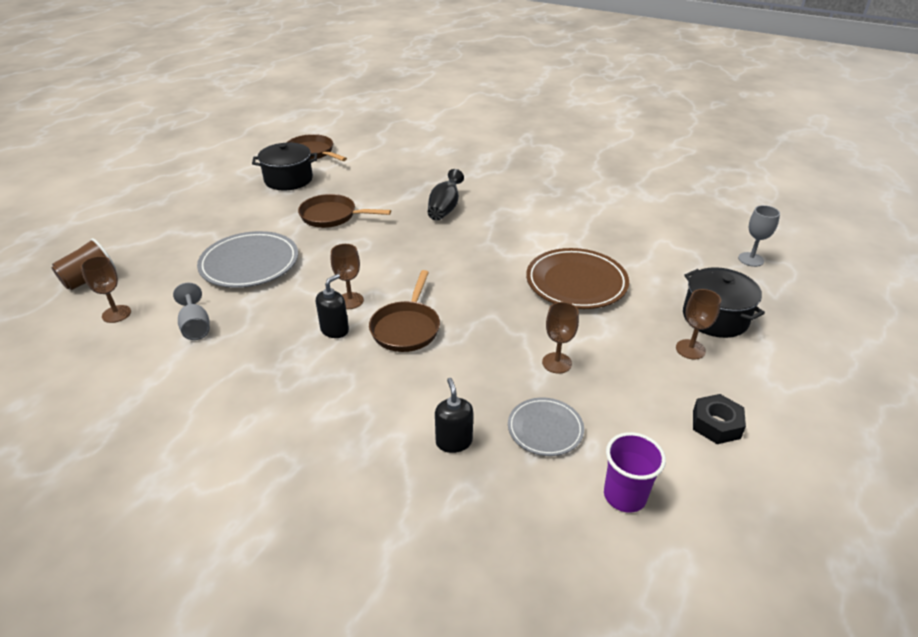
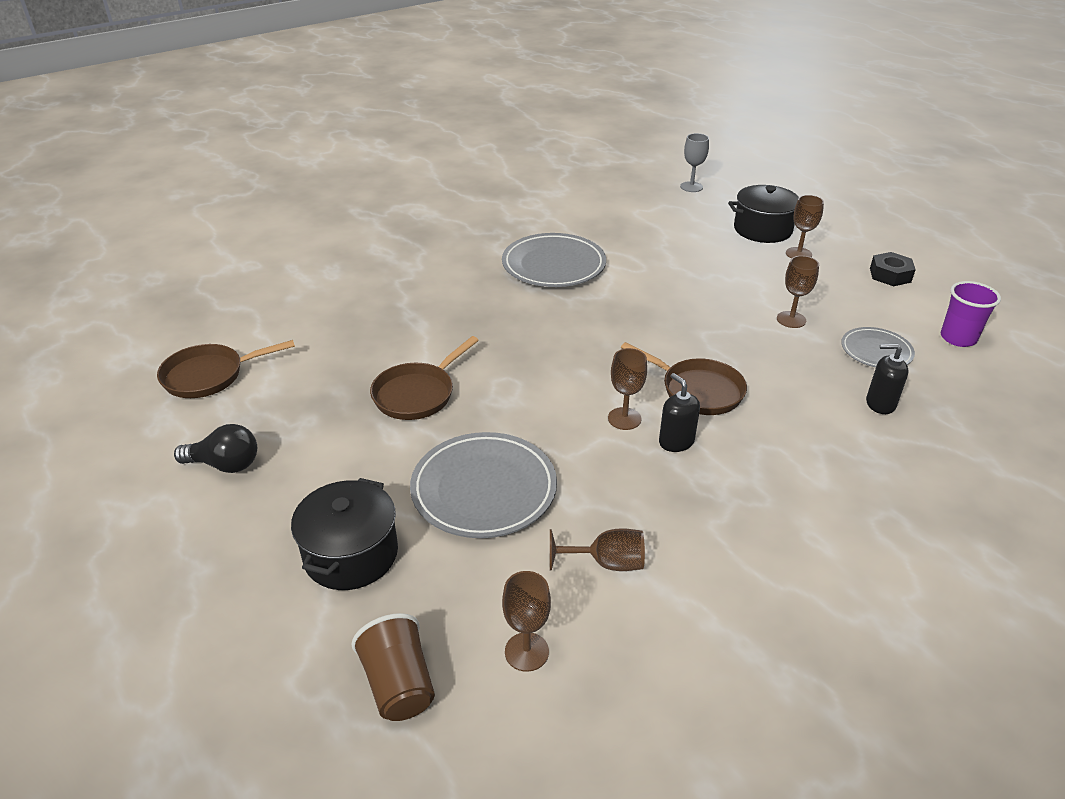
camera: 65 degrees left, 0 degrees up
grey goblet [173,283,210,340] -> brown goblet [550,528,645,571]
black pot [252,143,317,190] -> black pot moved to [291,478,398,590]
black vase [428,169,464,221] -> none
brown plate [526,248,629,309] -> none
none -> black light bulb [174,424,257,473]
none -> grey plate [502,233,606,287]

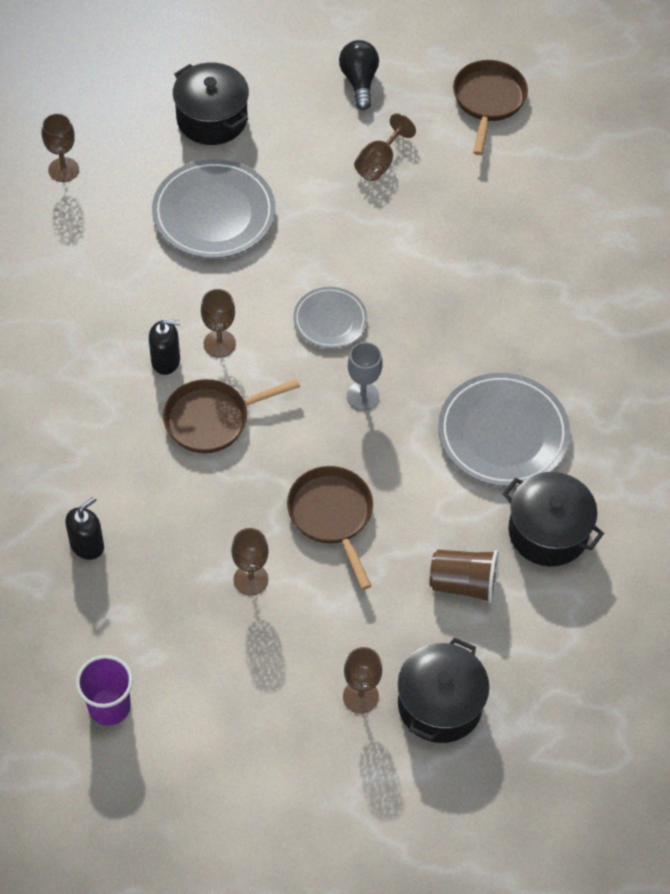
camera: 120 degrees right, 20 degrees up
black light bulb [174,424,257,473] -> black light bulb turned 135 degrees clockwise [339,40,379,110]
brown cup [351,613,435,721] -> brown cup moved to [430,549,499,603]
brown pan [370,336,479,420] -> brown pan moved to [287,466,373,590]
brown goblet [550,528,645,571] -> brown goblet moved to [354,113,416,181]
grey goblet [680,133,709,192] -> grey goblet moved to [347,342,383,410]
grey plate [841,327,915,367] -> grey plate moved to [293,287,367,349]
black nut [870,252,916,286] -> none
none -> black pot [503,472,604,566]

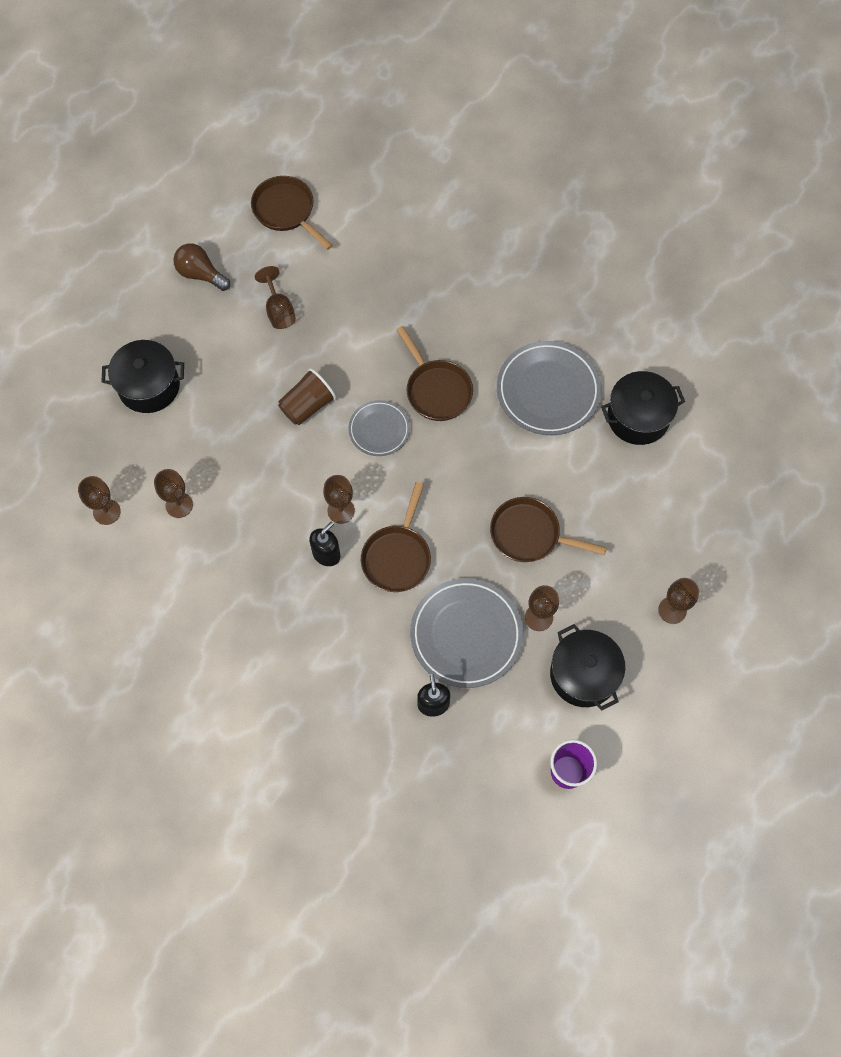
camera: 50 degrees left, 10 degrees up
grey plate [152,159,276,259] -> grey plate moved to [410,578,523,688]
black light bulb [339,40,379,110] -> brown light bulb [173,244,230,291]
grey goblet [347,342,383,410] -> none
black pot [398,637,489,743] -> black pot moved to [550,624,625,710]
brown cup [430,549,499,603] -> brown cup moved to [278,368,336,425]
none -> brown goblet [154,469,193,518]
none -> brown pan [396,326,473,421]

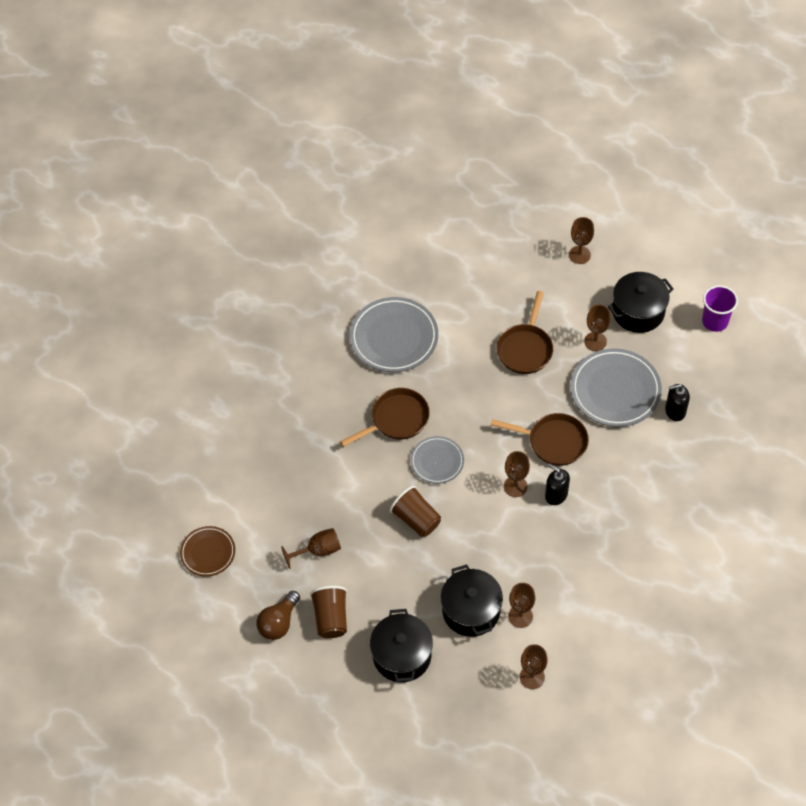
camera: 90 degrees left, 10 degrees down
brown pan [251,176,333,250] -> brown plate [180,526,235,577]
black pot [601,371,685,445] -> black pot moved to [441,564,503,637]
none -> brown cup [310,586,347,638]

